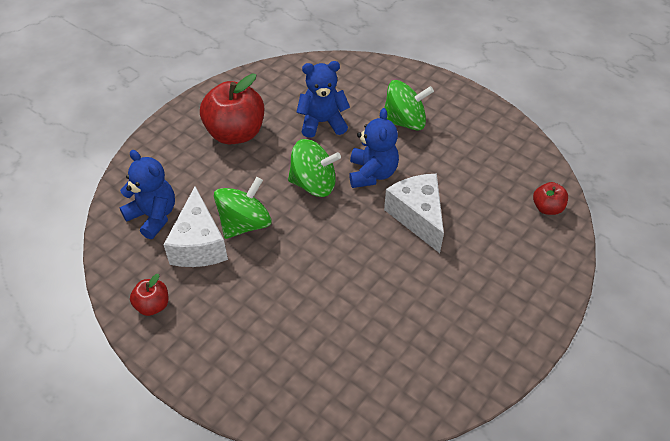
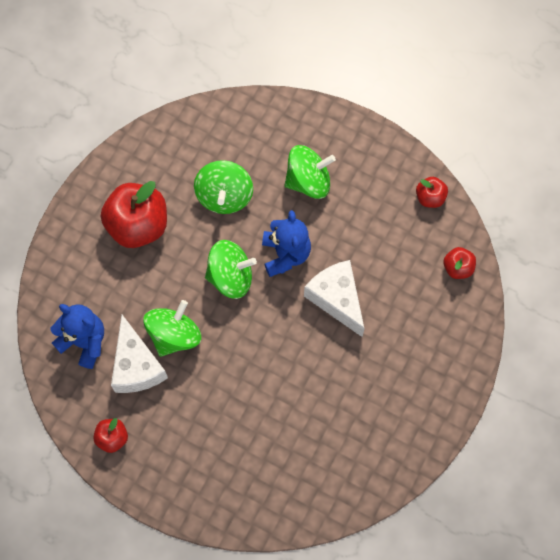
camera: 10 degrees left, 20 degrees up
blue teddy bear [296,61,350,138] -> green spinning top [194,160,253,214]
none -> red apple [416,177,448,208]

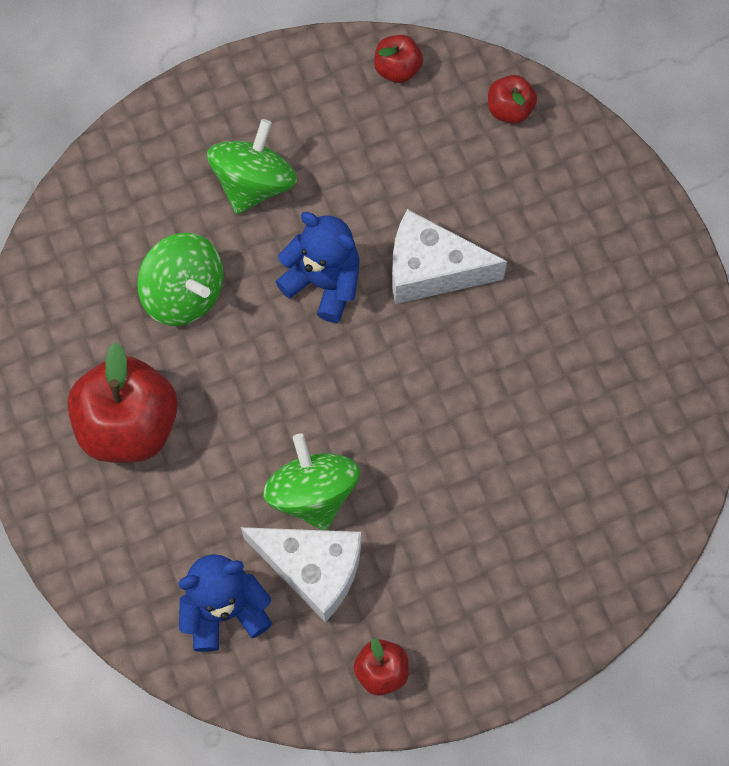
camera: 50 degrees left, 0 degrees up
green spinning top [205,240,257,299] -> none

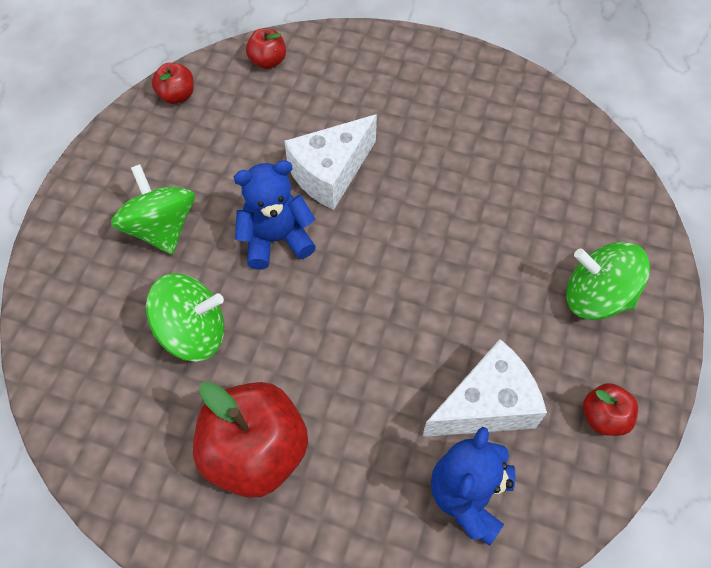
camera: 50 degrees left, 10 degrees down
green spinning top [263,434,360,530] -> green spinning top moved to [566,242,650,320]

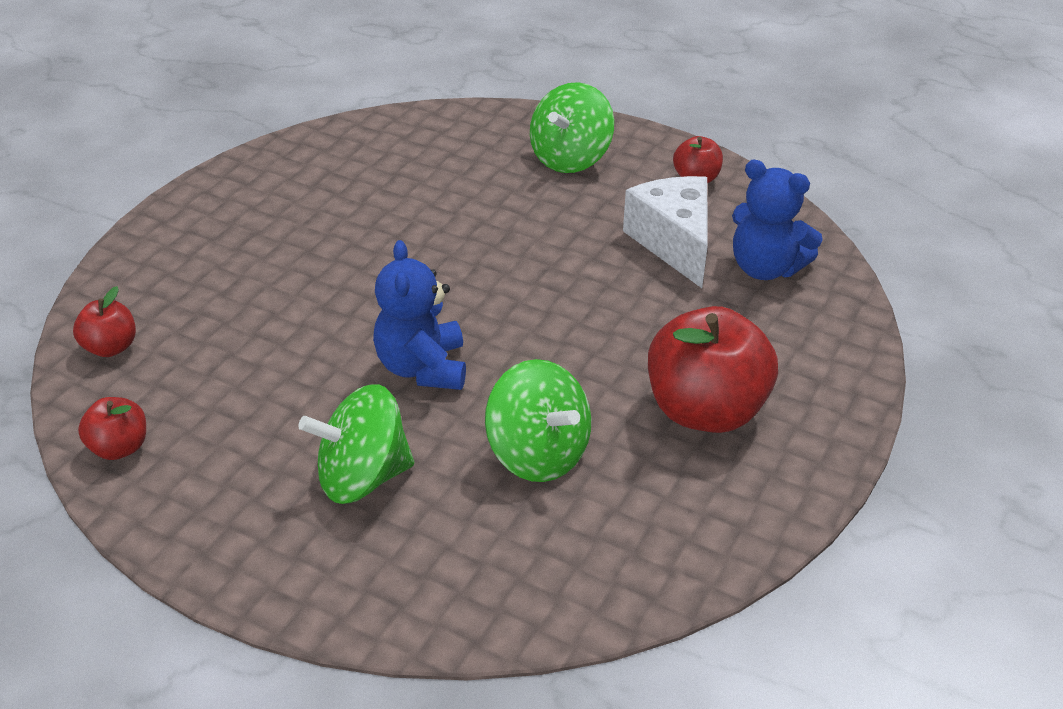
camera: 80 degrees left, 20 degrees down
green spinning top [146,274,224,362] -> green spinning top turned 135 degrees clockwise [485,359,591,482]
white cheese [284,114,377,210] -> none

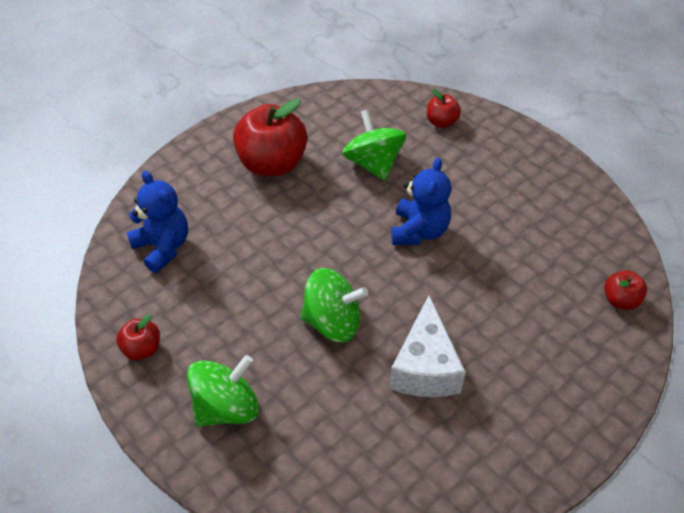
camera: 160 degrees left, 10 degrees up
red apple [78,397,146,460] -> red apple moved to [427,89,461,128]
green spinning top [298,384,414,504] -> green spinning top moved to [300,268,368,343]
white cheese [623,176,708,288] -> white cheese moved to [390,295,466,397]

